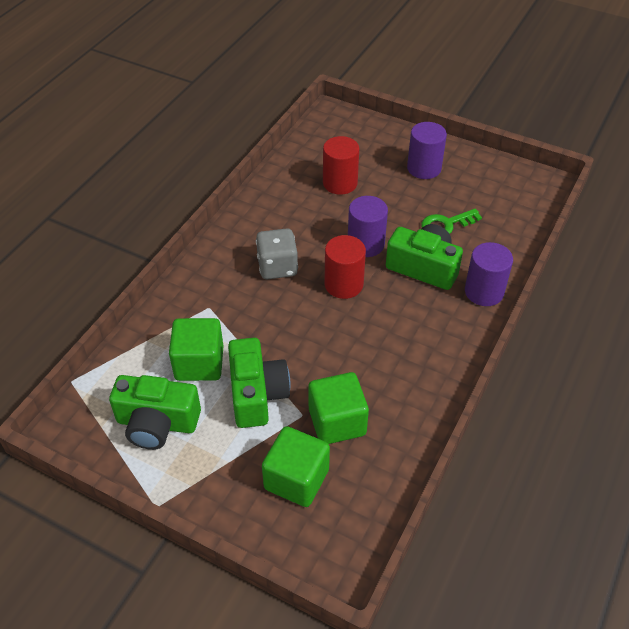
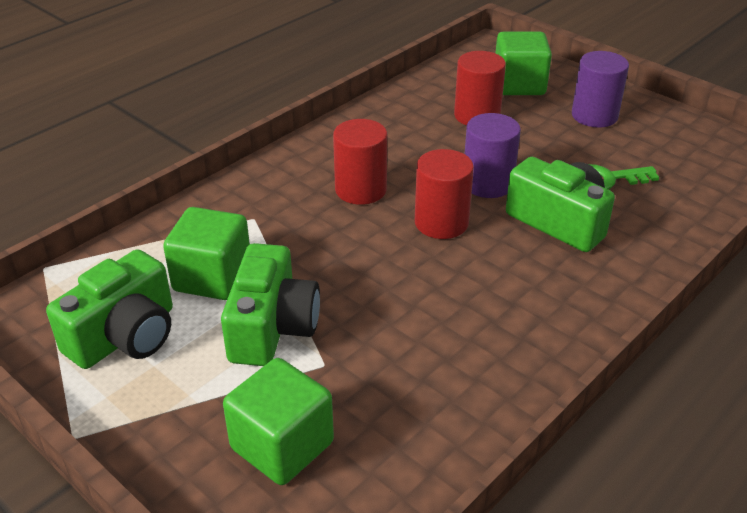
camera: 15 degrees right, 10 degrees down
green camera [109,375,201,450] -> green camera turned 75 degrees counterclockwise [46,249,173,369]
grey dice [256,228,298,279] -> red cylinder [333,119,387,205]
green cube [308,372,369,444] -> green cube moved to [496,31,552,95]
purple cylinder [465,242,513,306] -> none

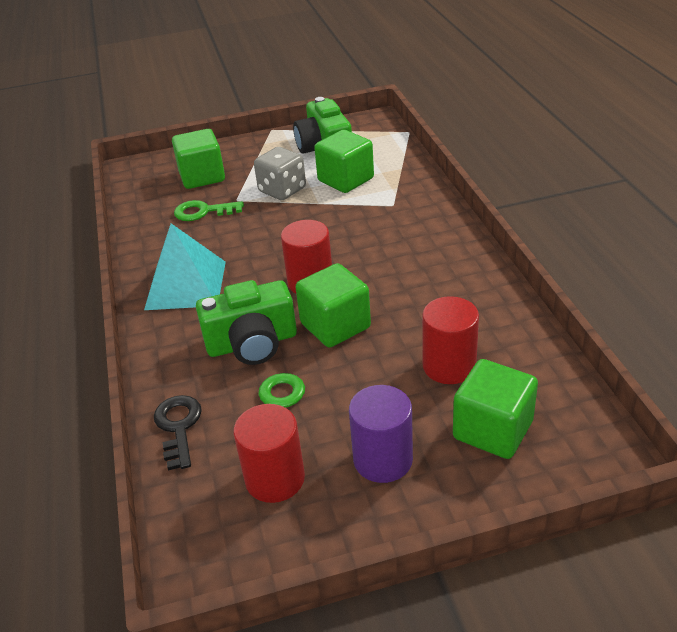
camera: 125 degrees right, 0 degrees up
green camera [221,243,320,366] -> grey dice [254,147,306,200]
red cylinder [333,119,387,205] -> red cylinder moved to [233,404,305,503]
purple cylinder [464,113,521,198] -> green cube [295,263,371,348]
none -> turquoise pyramid [144,223,226,310]
none -> black key [154,395,202,471]
none -> green key [174,200,244,221]

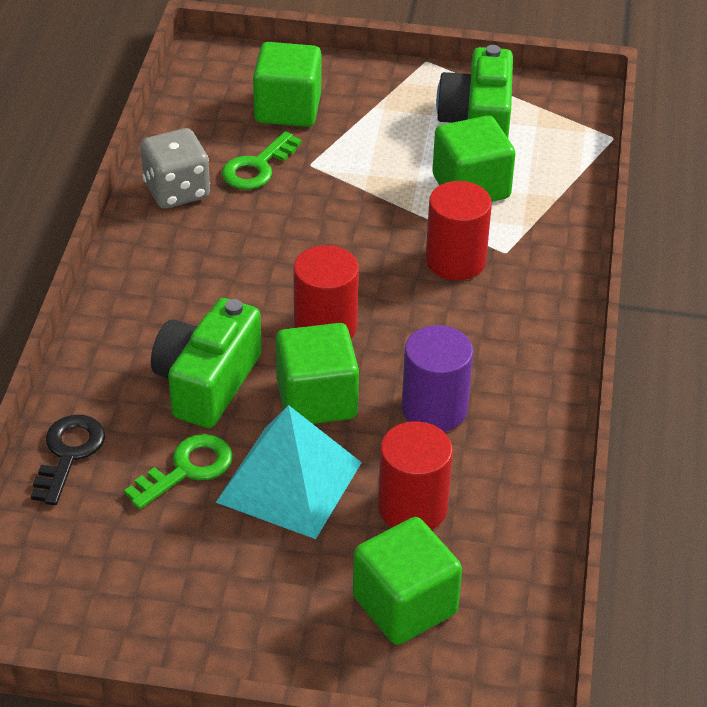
camera: 20 degrees right, 5 degrees up
turquoise pyramid [144,223,226,310] -> turquoise pyramid moved to [216,405,362,539]
green key [174,200,244,221] -> green key turned 75 degrees counterclockwise [222,131,302,190]
green camera [196,280,297,365] -> green camera turned 105 degrees clockwise [151,298,262,428]
red cylinder [233,404,305,503] -> red cylinder moved to [426,181,492,280]
grey dice [254,147,306,200] -> grey dice moved to [140,128,210,208]
purple cylinder [349,385,413,483] -> purple cylinder moved to [402,325,473,432]

